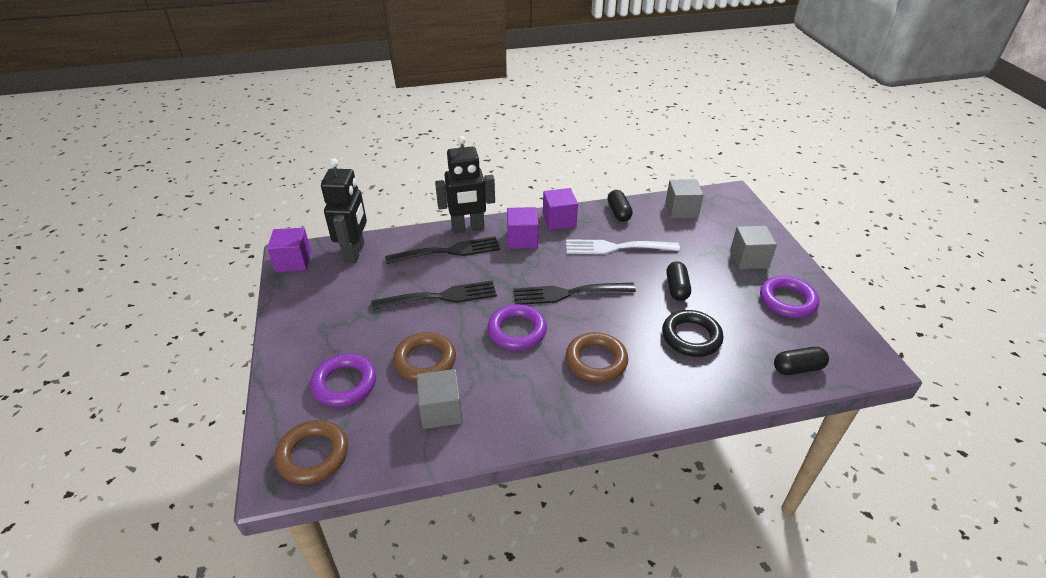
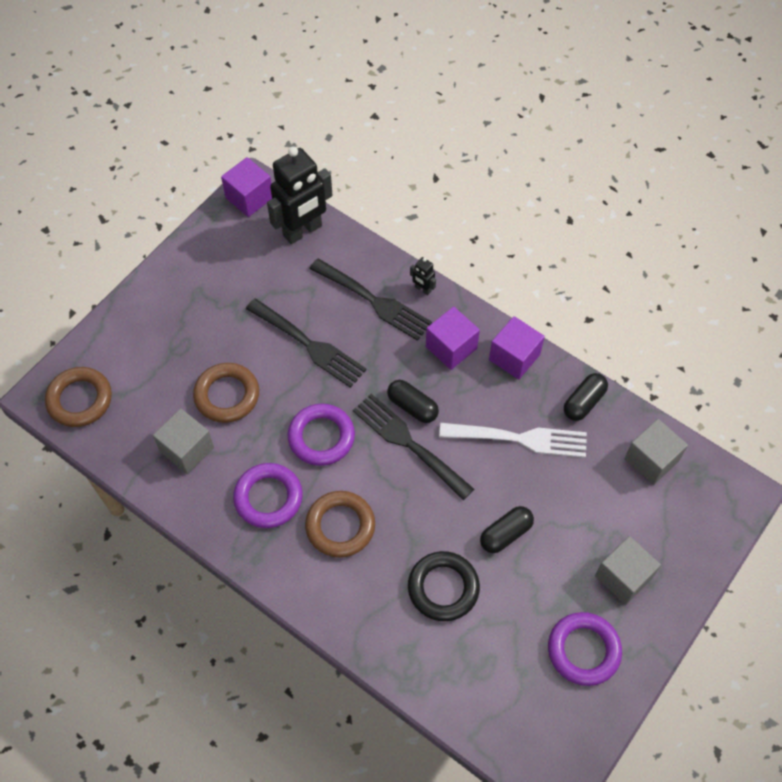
camera: 50 degrees right, 20 degrees up
purple ring [310,353,377,407] -> purple ring moved to [233,463,303,528]
black robot [435,136,495,233] -> black robot [410,257,436,295], size x0.42
white fork [566,239,680,254] -> white fork turned 135 degrees clockwise [439,423,587,458]
black capsule [774,347,829,375] -> black capsule moved to [387,380,439,423]

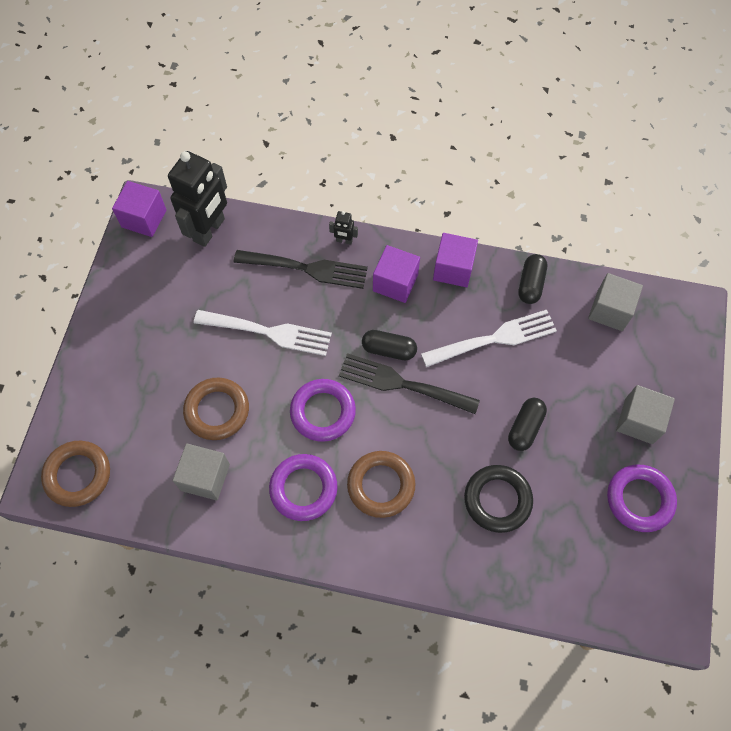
camera: 25 degrees left, 5 degrees up
black fork [246,298,367,388] -> white fork [194,310,332,356]

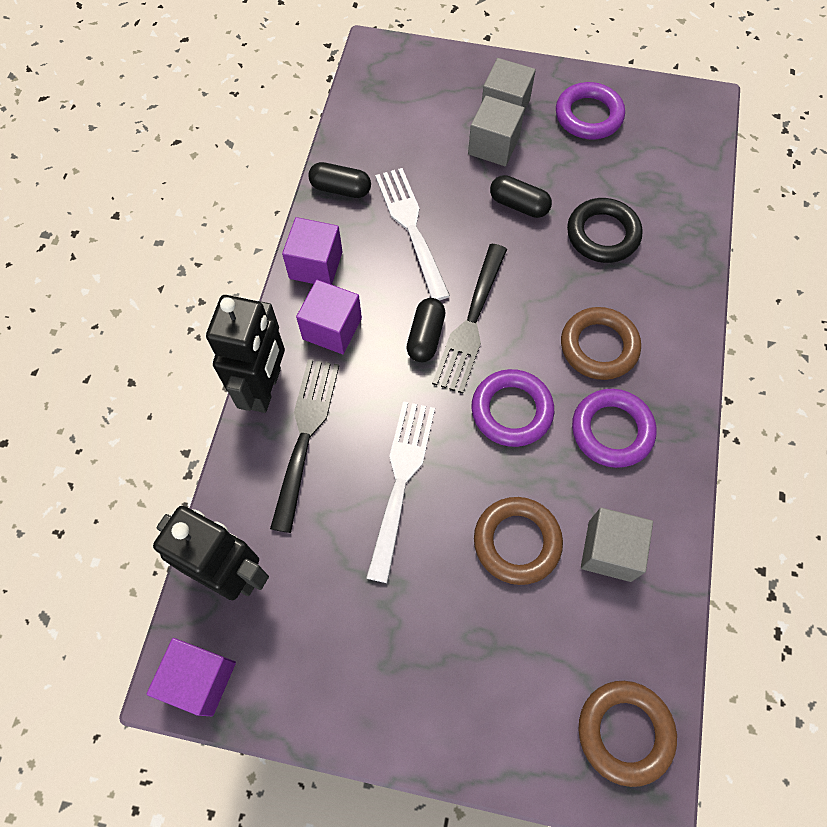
camera: 90 degrees left, 0 degrees up
black robot [329,211,358,245] -> black robot [206,295,285,413], size x2.39
grey cube [588,273,643,331] -> grey cube moved to [468,95,525,166]

